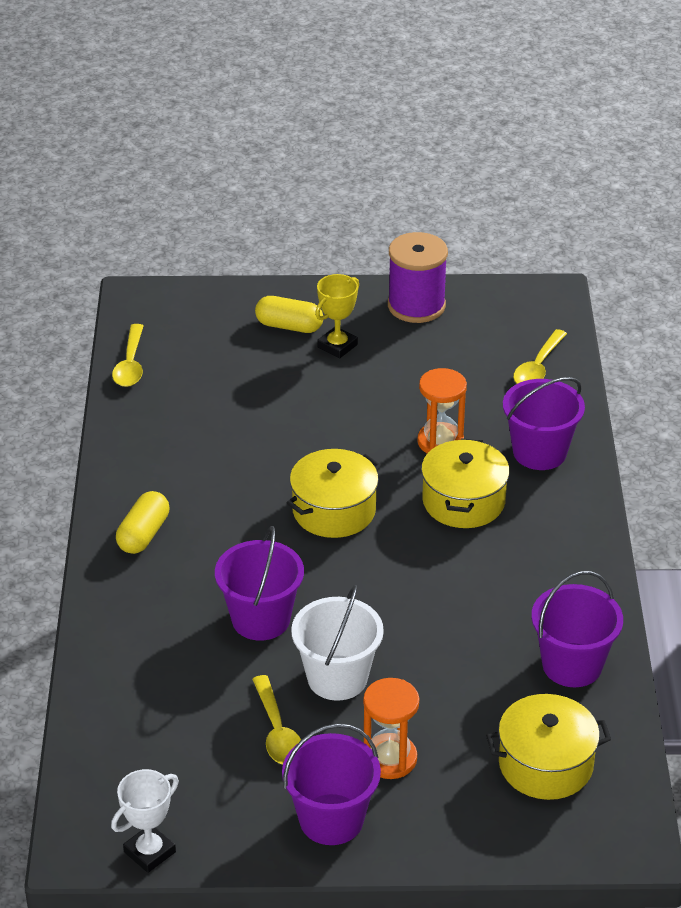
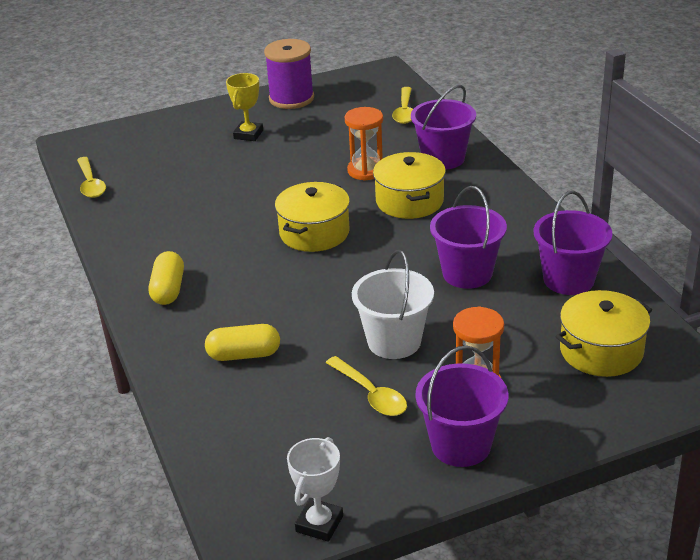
camera: 20 degrees left, 5 degrees down
purple bucket [215,526,304,641] -> purple bucket moved to [430,186,507,289]
yellow capsule [255,296,323,333] -> yellow capsule moved to [205,324,280,361]

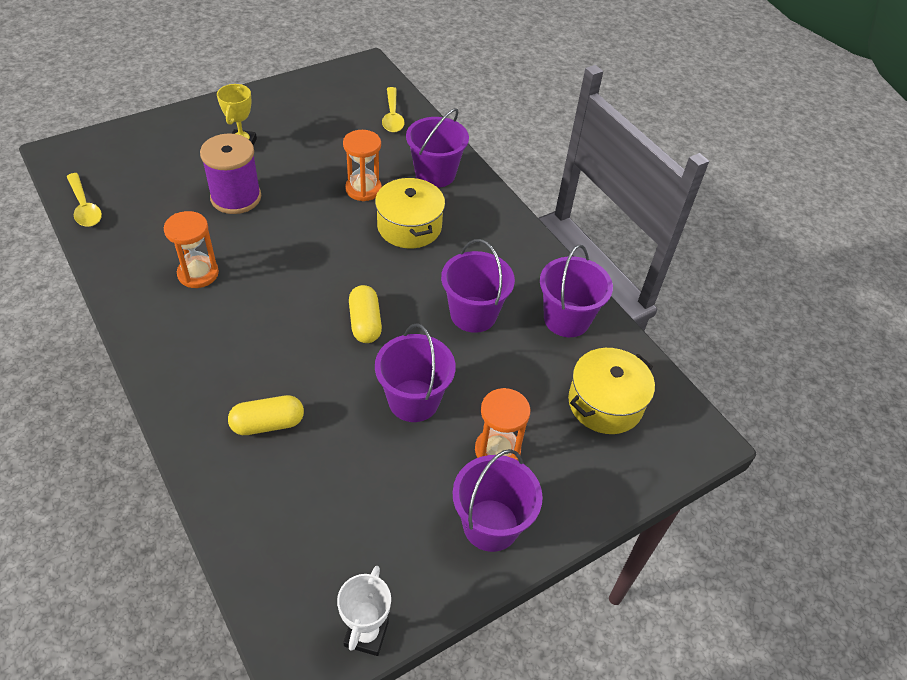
camera: 15 degrees left, 15 degrees up
yellow capsule [149,251,184,305] -> yellow capsule moved to [349,285,382,343]
purple spool [264,39,314,109] -> purple spool moved to [200,133,261,214]
yellow pot [275,182,350,252] -> none
yellow spoon [326,356,407,416] -> none
white bucket [352,250,434,359] -> purple bucket [375,323,456,422]
none -> orange hourglass [164,211,219,288]

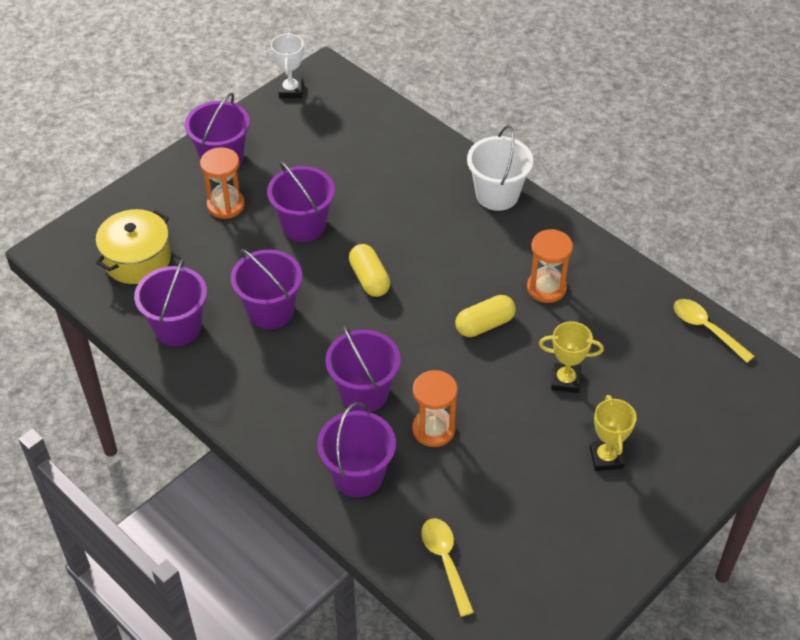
camera: 170 degrees right, 0 degrees up
purple spool [200,133,261,214] -> yellow trophy [539,321,604,393]
yellow capsule [228,395,304,435] -> yellow capsule moved to [455,295,516,337]
yellow pot [375,177,445,248] -> purple bucket [325,325,401,412]
none -> white bucket [467,125,533,211]

